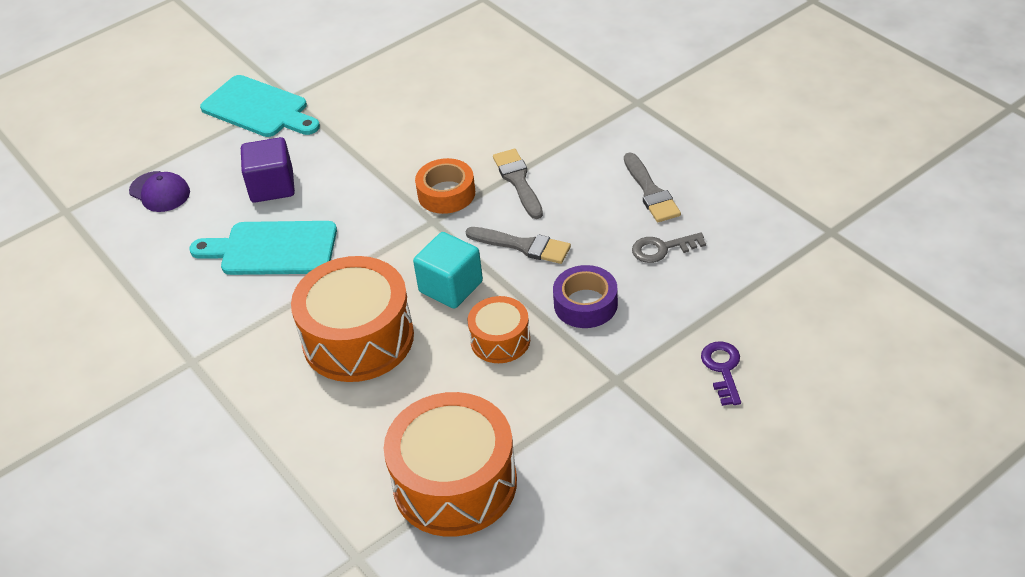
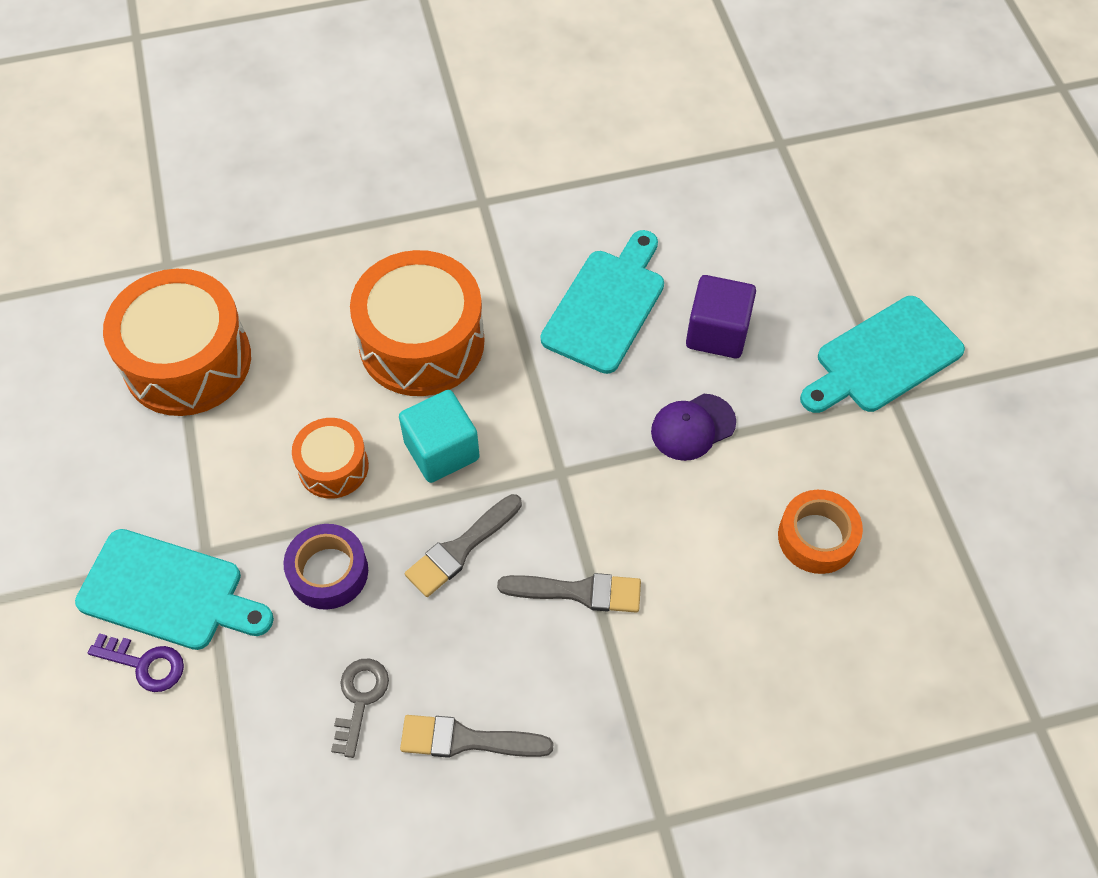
camera: 110 degrees right, 15 degrees up
purple cap [129,171,190,212] -> purple cap moved to [651,394,736,461]
orange tape [415,158,475,214] -> orange tape moved to [778,490,863,574]
none -> turquoise cutting board [75,529,274,650]

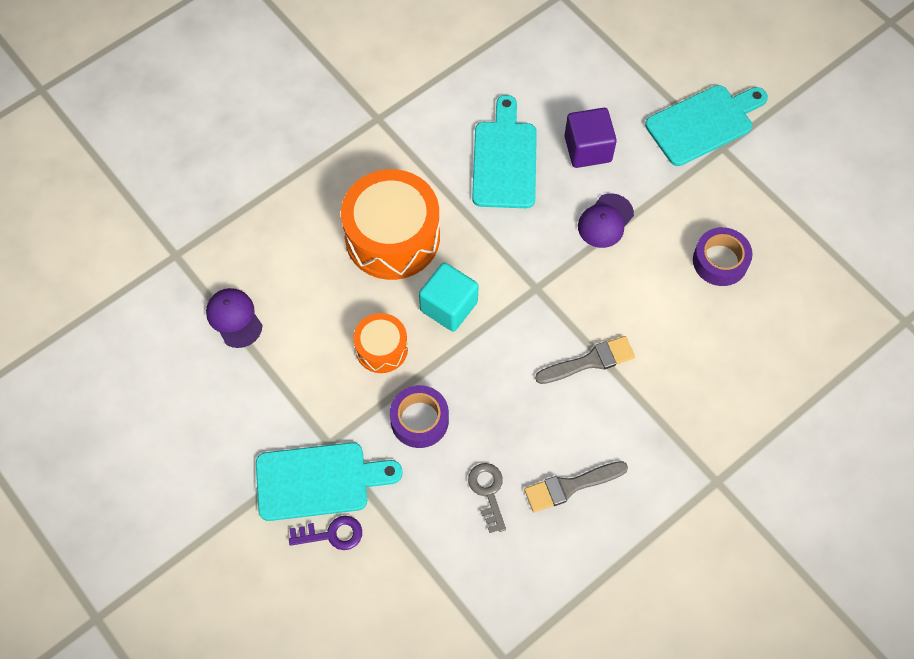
camera: 25 degrees left, 5 degrees up
orange drum [103,269,251,416] -> purple cap [206,288,263,348]
grey brush [405,494,522,597] -> none
orange tape [778,490,863,574] -> purple tape [693,227,753,286]
turquoise cutting board [800,296,965,413] -> turquoise cutting board turned 150 degrees counterclockwise [645,85,768,166]

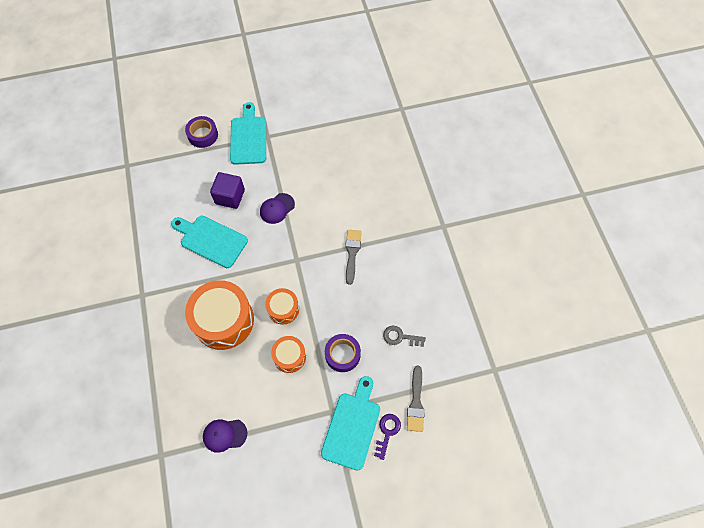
camera: 65 degrees left, 0 degrees up
turquoise cube [419,262,478,332] -> orange drum [265,288,299,324]
grey brush [524,461,628,512] -> grey brush moved to [407,366,425,432]
purple cap [578,193,634,248] -> purple cap turned 75 degrees clockwise [260,193,295,224]
purple tape [693,227,753,286] -> purple tape moved to [185,116,218,148]

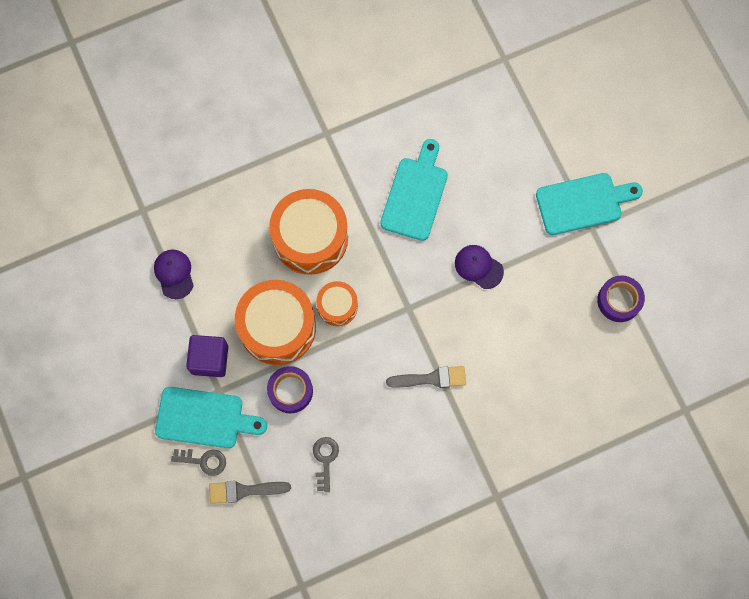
camera: 80 degrees right, 10 degrees up
purple tape [185,116,218,148] -> purple tape moved to [597,275,645,322]
purple cube [210,172,245,209] -> purple cube moved to [186,335,228,377]
orange drum [271,336,306,373] -> orange drum [235,280,316,365], size x1.88
purple key [374,414,401,460] -> grey key [171,449,226,476]

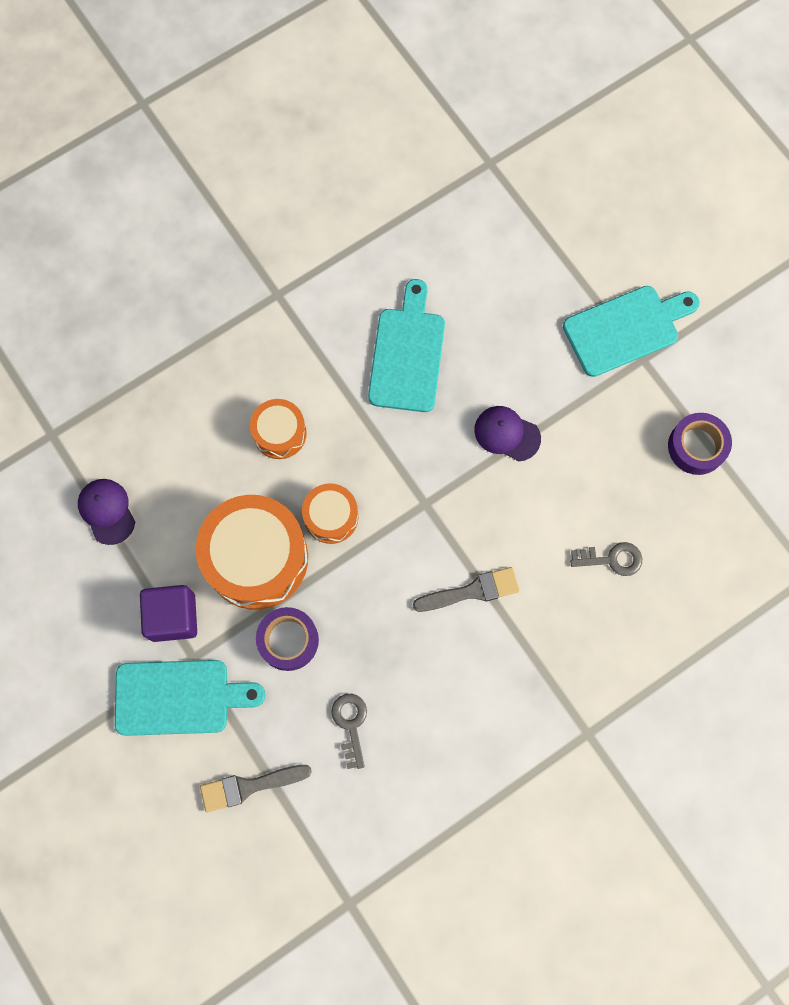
camera: 10 degrees left, 0 degrees up
grey key [171,449,226,476] -> grey key moved to [570,542,642,576]
orange drum [269,189,348,275] -> orange drum [250,399,307,459], size x0.53

